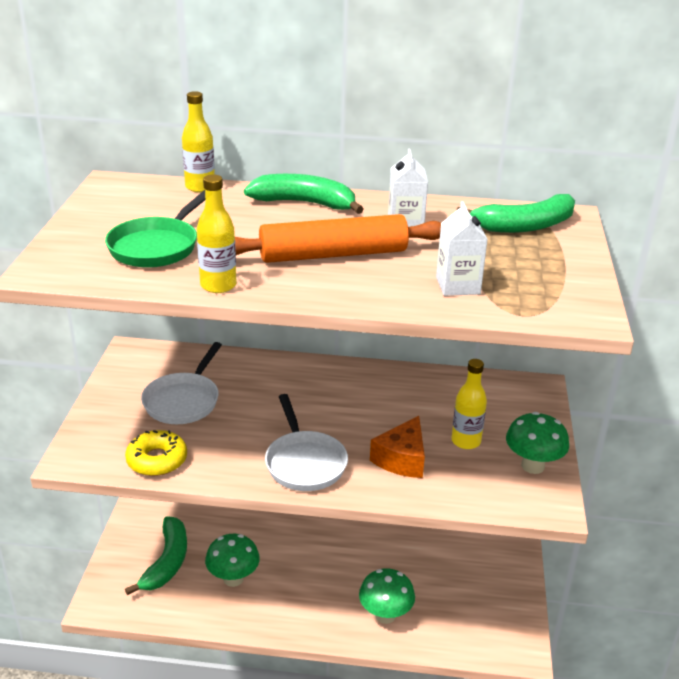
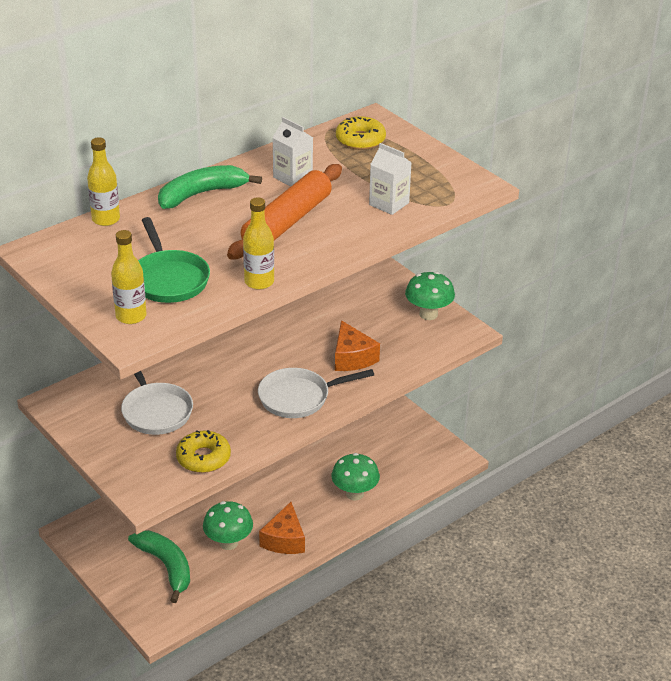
camera: 45 degrees left, 5 degrees up
white pan [265,394,348,491] -> white pan turned 135 degrees clockwise [258,368,374,418]
yellow bottle [451,359,487,449] -> yellow bottle moved to [111,230,147,324]
green banana [456,194,575,233] -> yellow donut [336,116,386,150]
none -> orange cheese [259,502,305,554]

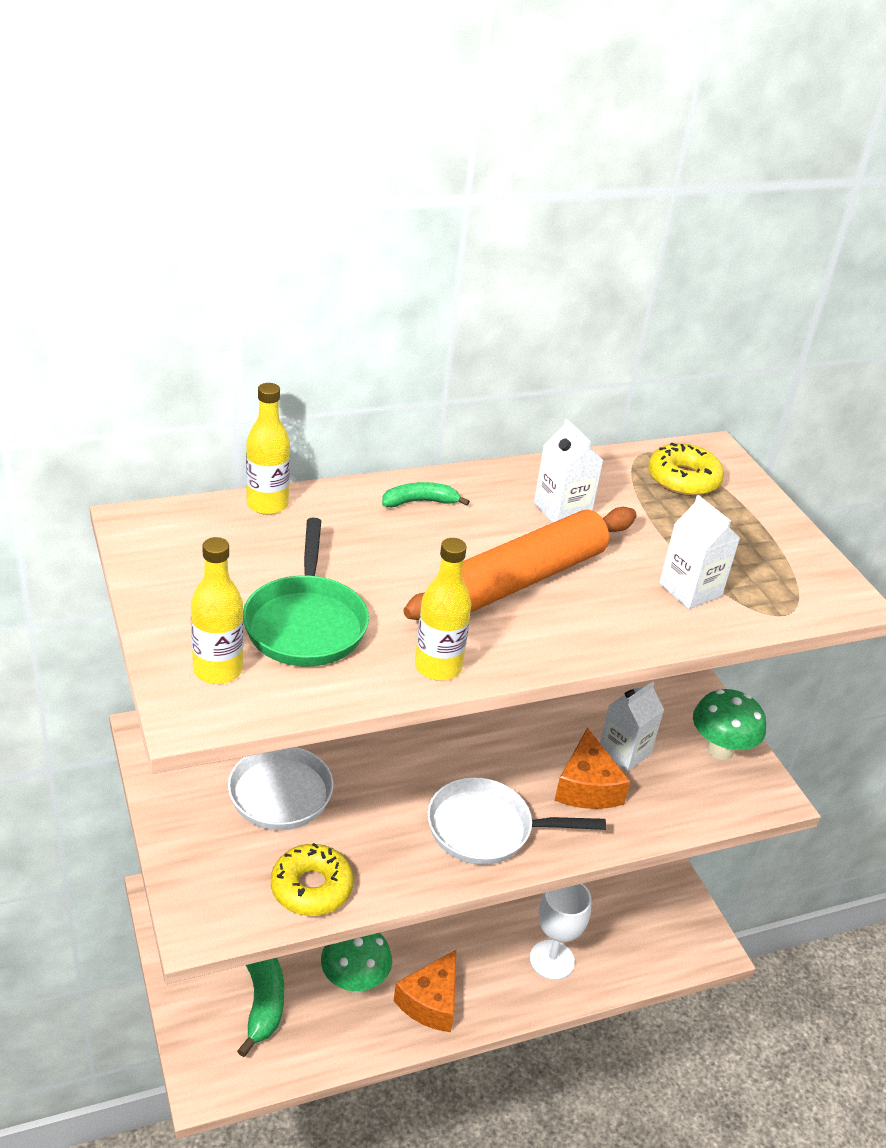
camera: 15 degrees right, 0 degrees up
green banana [158,165,262,209] -> green banana [382,482,470,508], size x0.53
green mushroom [332,453,380,501] -> white goblet [530,884,591,980]
none -> white carton [600,681,664,772]

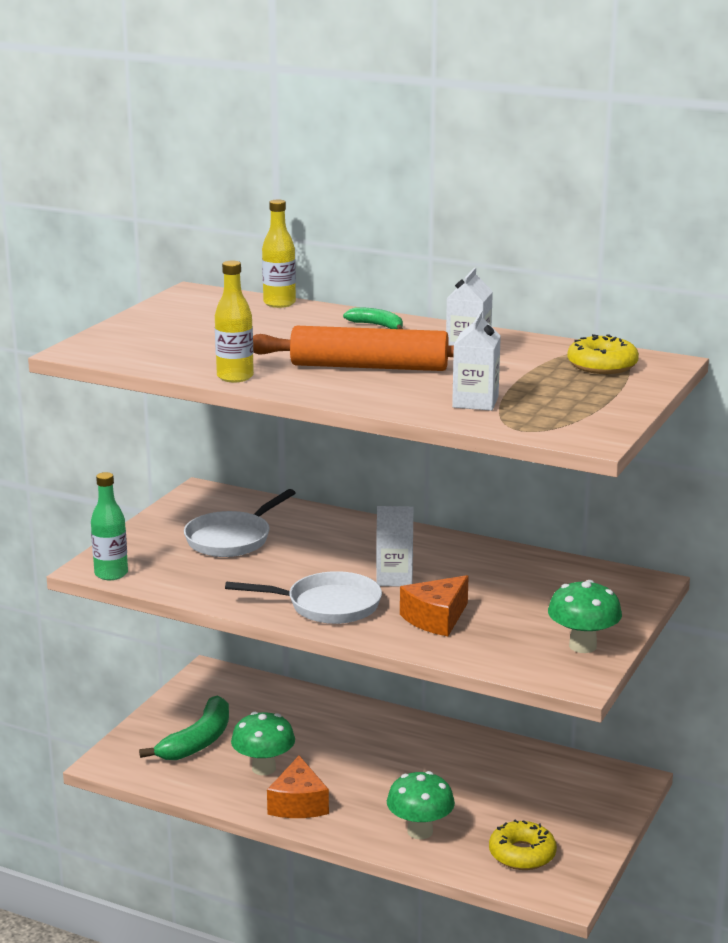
camera: 50 degrees right, 15 degrees down
yellow bottle [191,537,243,684] -> none
green pan [243,518,369,666] -> none
yellow donut [271,843,354,916] -> yellow donut moved to [489,820,557,870]
orange cheese [394,949,457,1032] -> orange cheese turned 75 degrees counterclockwise [267,755,329,818]
white pan [427,777,606,865] -> white pan turned 135 degrees clockwise [225,571,382,624]
white goblet [530,884,591,980] -> green mushroom [387,771,455,839]
white carton [600,681,664,772] -> white carton moved to [376,506,414,587]
none -> green bottle [91,472,128,580]

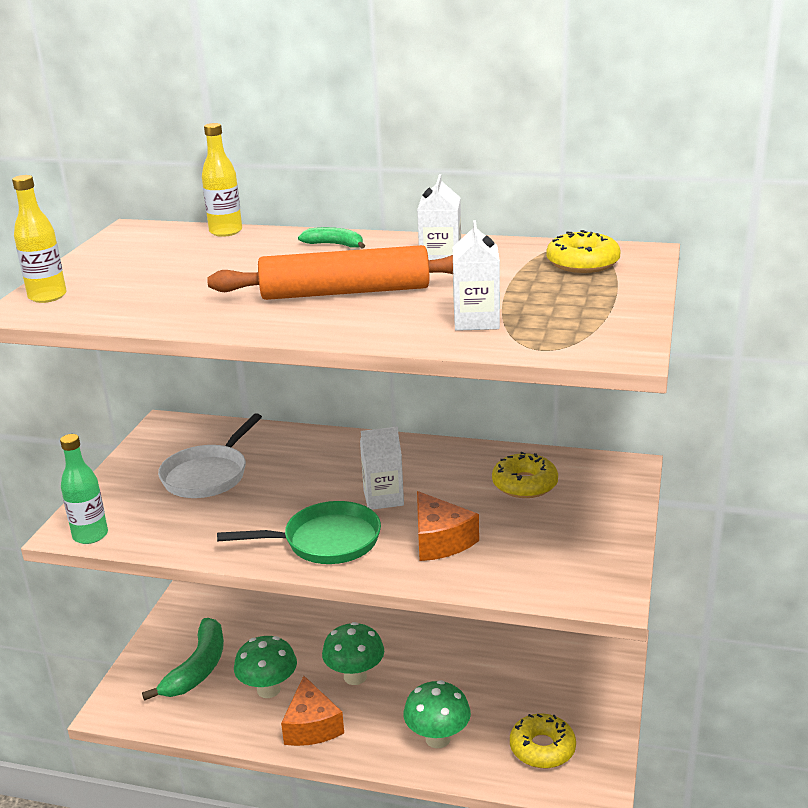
camera: 10 degrees left, 5 degrees up
yellow bottle [215,261,254,382] -> yellow bottle moved to [12,175,67,303]
white pan [225,571,382,624] -> green pan [217,501,381,564]
orange cheese [400,575,469,636] -> orange cheese turned 60 degrees counterclockwise [417,491,479,561]
green mushroom [548,580,622,653] -> green mushroom moved to [322,622,384,685]
none -> yellow donut [492,452,558,498]

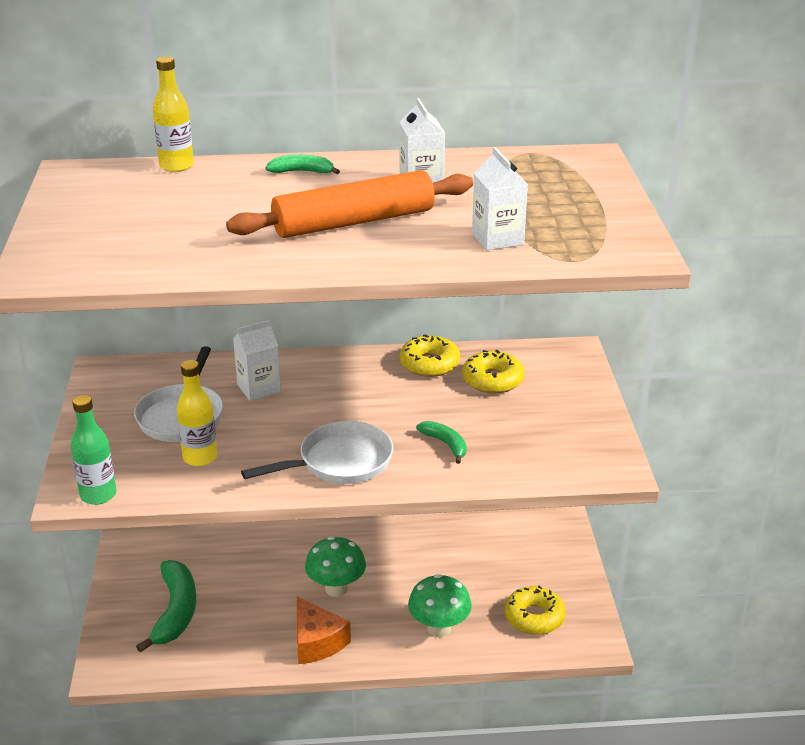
camera: 20 degrees left, 5 degrees up
yellow bottle [12,175,67,303] -> yellow bottle moved to [177,360,218,466]
green pan [217,501,381,564] -> white pan [241,421,393,484]
green mushroom [234,636,297,698] -> none
white carton [360,427,404,510] -> white carton moved to [233,320,281,401]
orange cheese [417,491,479,561] -> green banana [416,421,467,464]
yellow donut [546,230,621,273] -> yellow donut moved to [400,335,460,377]

